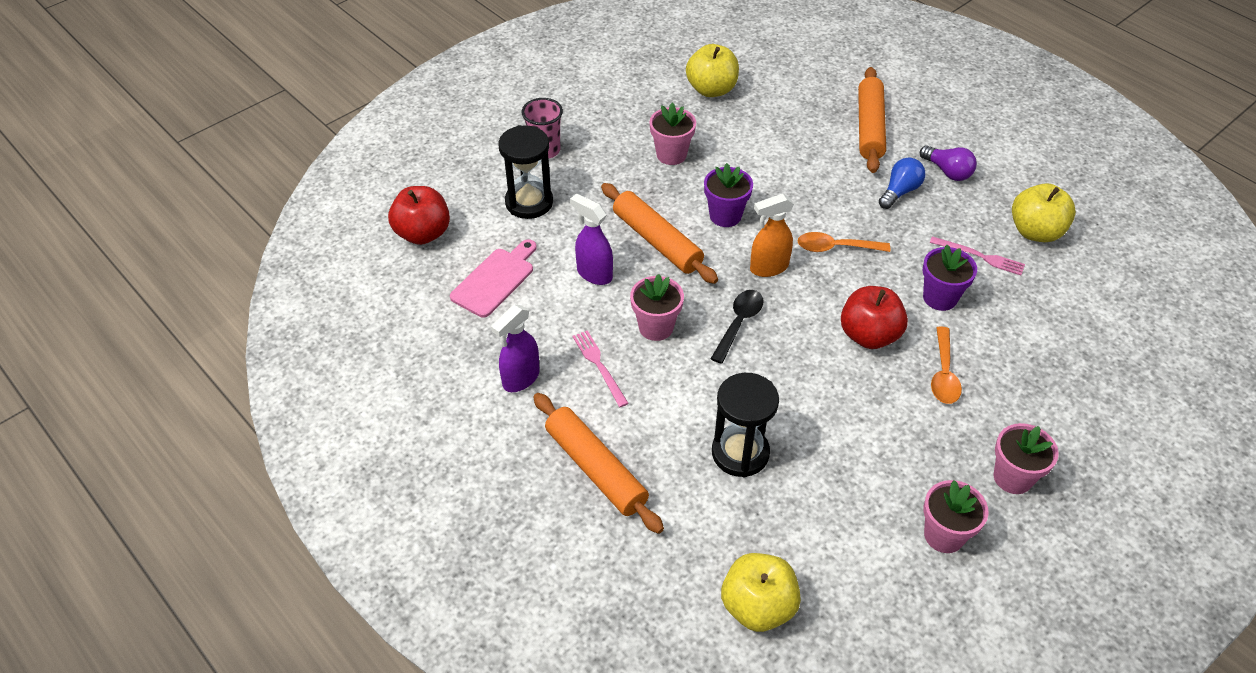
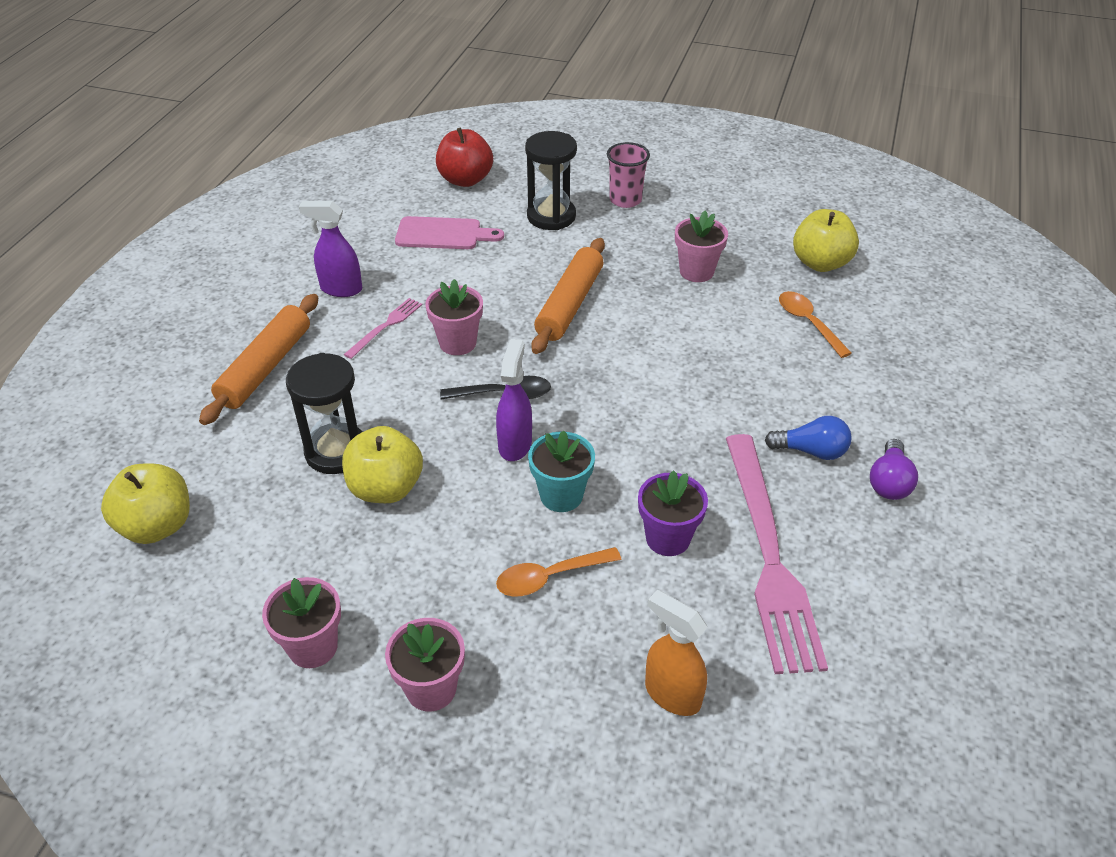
camera: 60 degrees right, 5 degrees down
purple spray bottle [570,193,613,285] -> purple spray bottle moved to [496,339,532,461]
purple flower pot [704,163,753,227] -> none
orange spray bottle [750,194,794,277] -> orange spray bottle moved to [645,590,708,716]
orange spoon [798,232,890,252] -> orange spoon moved to [779,291,852,358]
red apple [841,286,908,349] -> turquoise flower pot [528,430,595,512]
orange rolling pin [858,67,886,173] -> none
pink fork [930,236,1025,275] -> pink fork [726,434,828,674], size x2.27
yellow apple [1012,183,1076,242] -> yellow apple moved to [342,426,423,503]

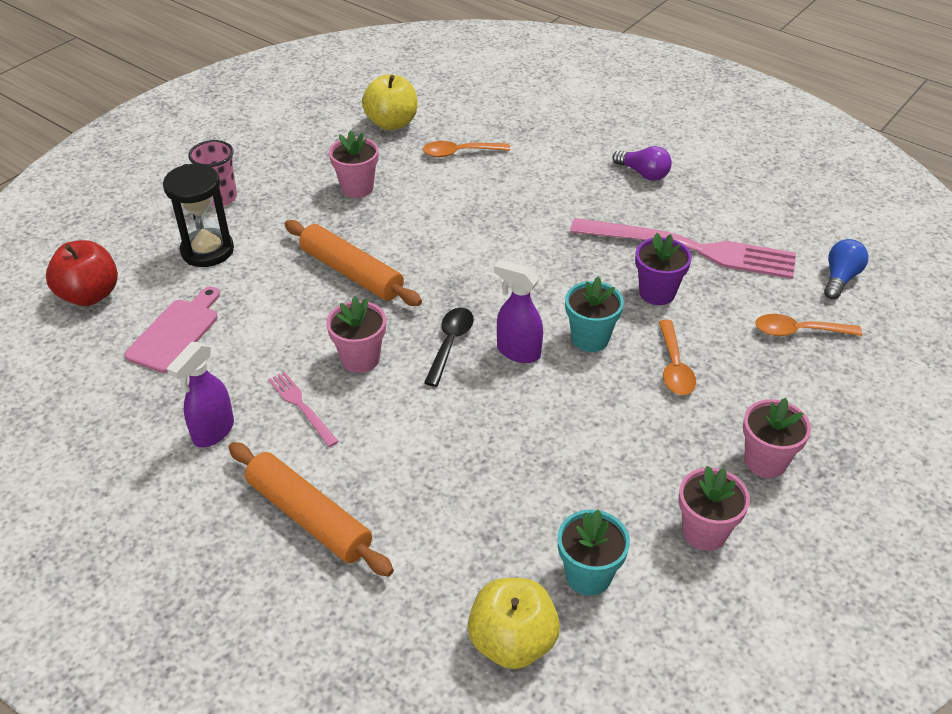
camera: 70 degrees left, 0 degrees up
black hourglass [286,353,362,474] -> none
yellow apple [342,426,423,503] -> none
orange spray bottle [645,590,708,716] -> orange spoon [755,314,862,336]
blue light bulb [765,416,852,460] -> blue light bulb moved to [824,239,868,299]
none -> turquoise flower pot [558,510,630,596]

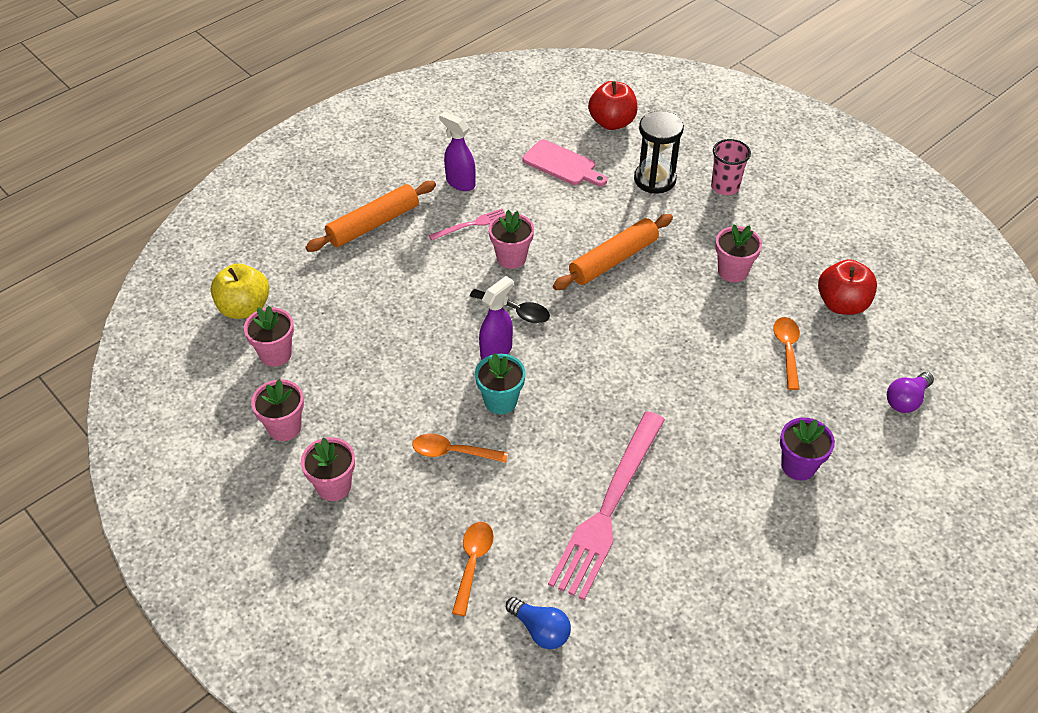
camera: 100 degrees right, 5 degrees up
yellow apple [362,74,417,130] -> red apple [818,259,877,315]
turquoise flower pot [558,510,630,596] -> pink flower pot [244,306,294,367]
purple light bulb [612,146,672,181] -> purple light bulb moved to [887,372,934,413]
purple flower pot [635,233,692,305] -> purple flower pot moved to [780,418,835,481]

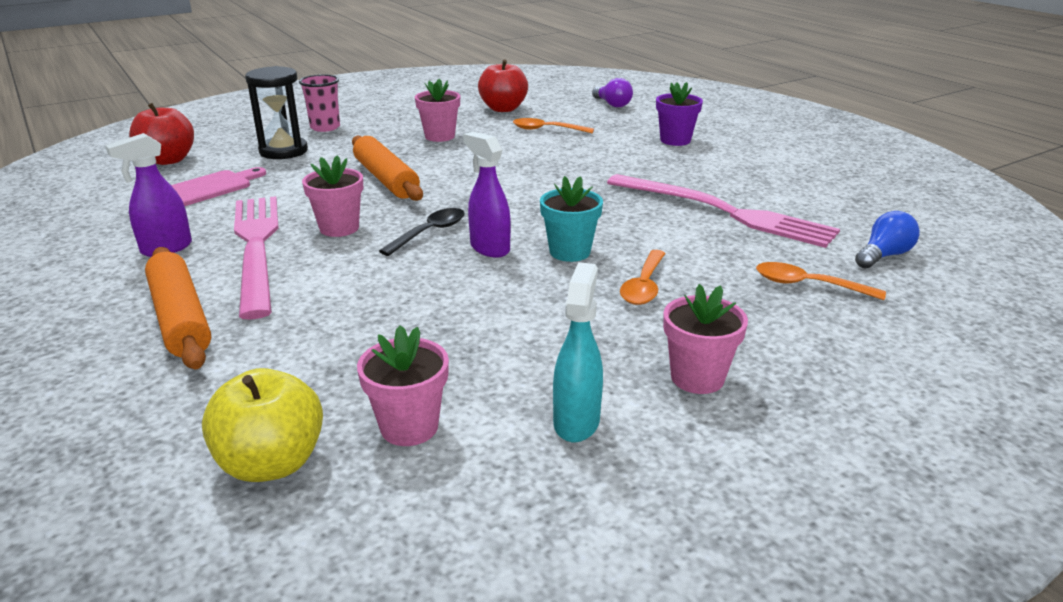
camera: 80 degrees left, 20 degrees down
pink flower pot [251,379,304,441] -> turquoise spray bottle [553,262,603,442]
pink fork [429,209,506,240] -> pink fork [234,196,279,320], size x2.27

